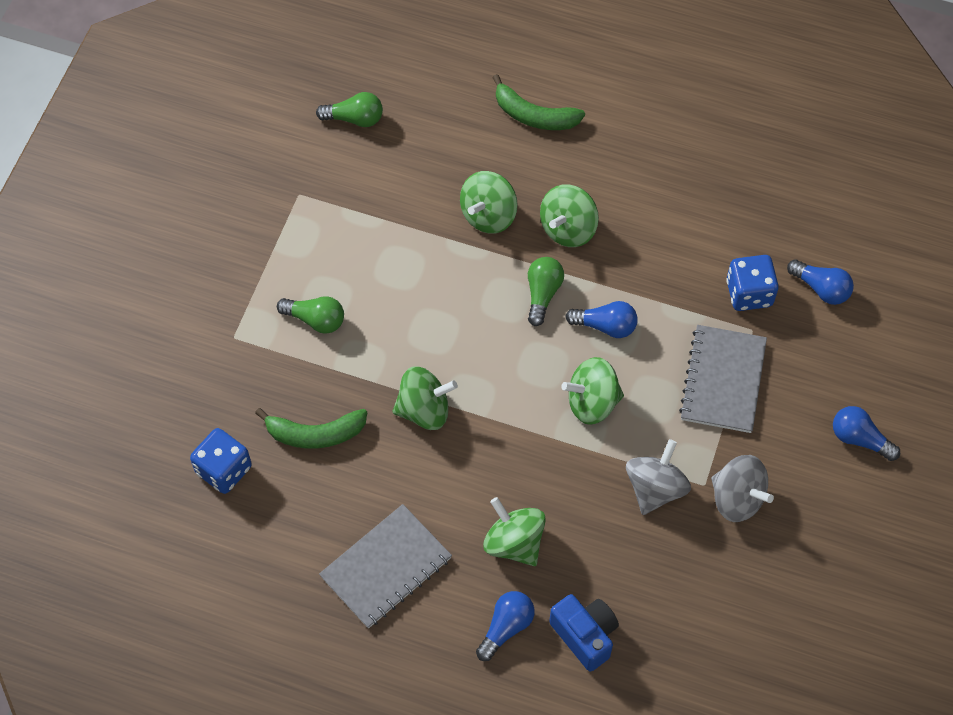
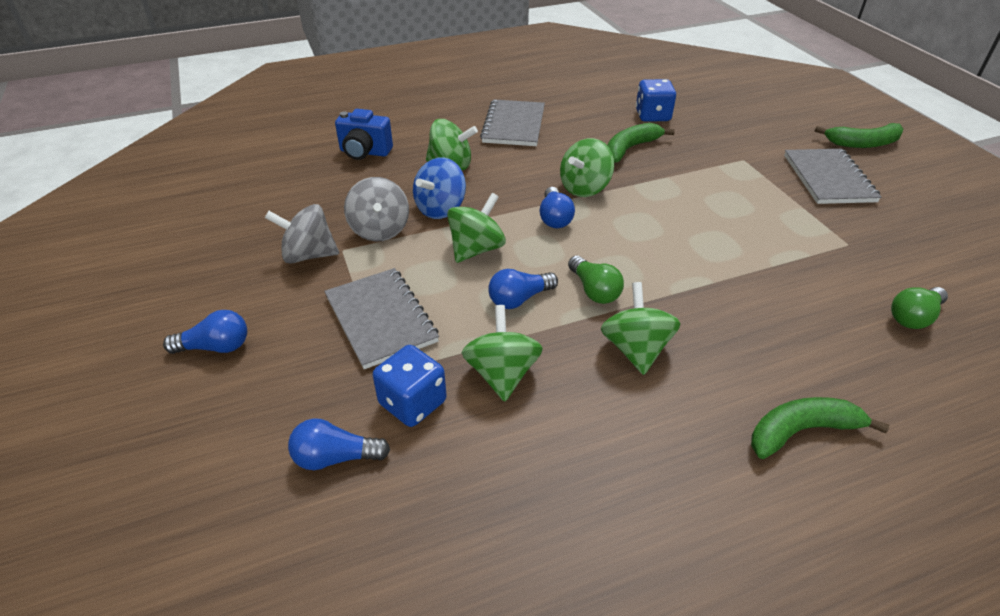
camera: 140 degrees right, 20 degrees down
green light bulb [277,296,344,333] -> none
green spinning top [460,171,518,234] -> green spinning top moved to [462,305,543,401]
blue light bulb [476,591,535,661] -> blue light bulb moved to [539,187,575,228]
none -> blue spinning top [413,157,466,219]
none -> grey notebook [784,149,881,204]
none -> green banana [814,123,903,148]

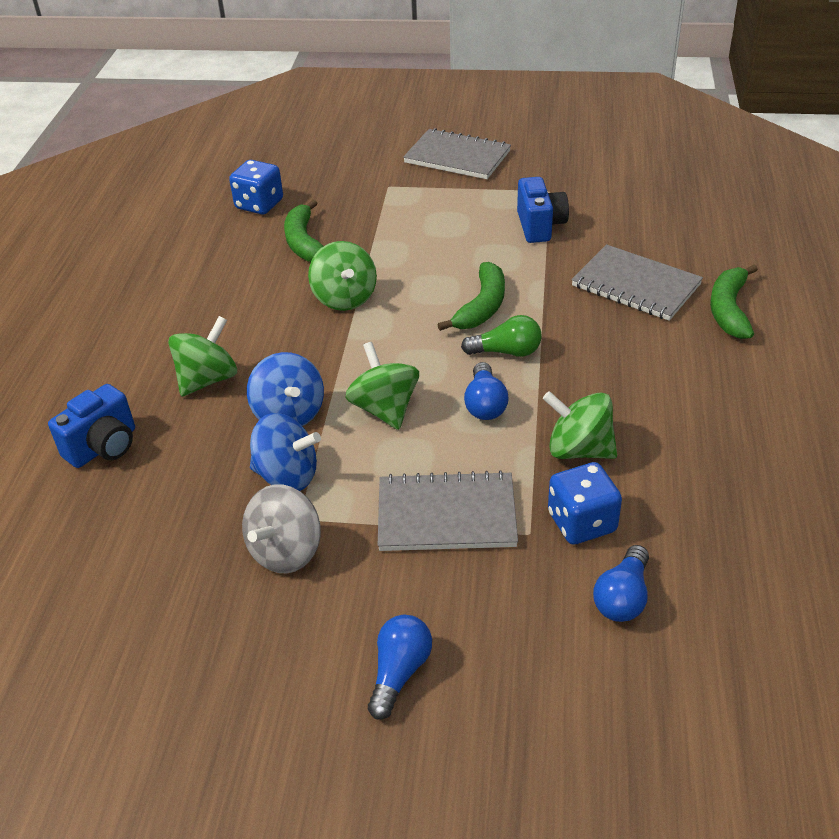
camera: 60 degrees left, 0 degrees up
grey spinning top [344,177,409,241] -> blue spinning top [250,413,321,491]
grey notebook [480,99,545,146] -> grey notebook moved to [571,244,703,321]
blue light bulb [539,187,575,228] -> none
green spinning top [601,282,680,375] -> none
green banana [814,123,903,148] -> green banana moved to [437,262,505,331]
green light bulb [891,287,948,329] -> none
none -> blue camera [517,177,569,243]

